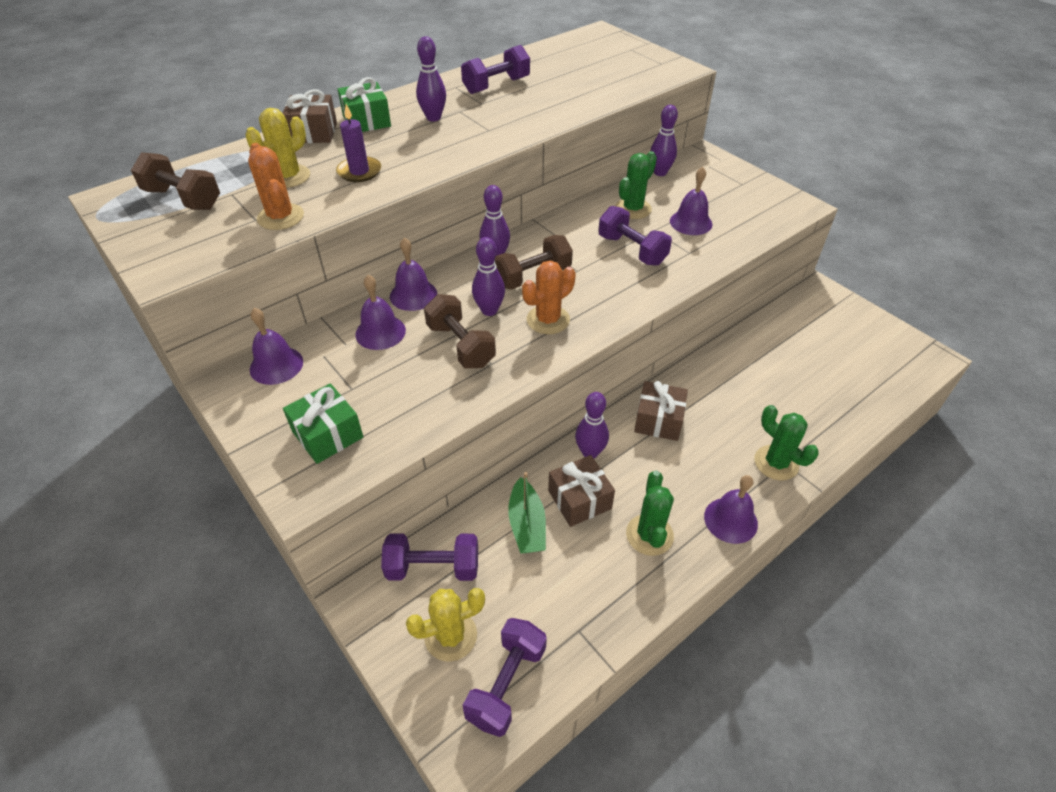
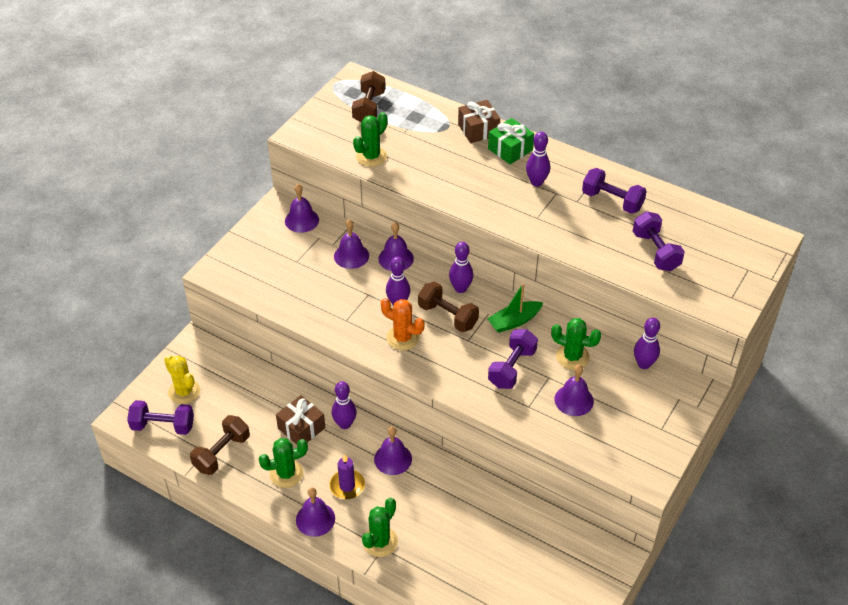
camera: 70 degrees right, 0 degrees up
yellow cactus [245,108,310,188] -> none
orange cactus [248,143,304,230] -> green cactus [353,112,388,167]
green gift [283,383,363,464] -> none
purple candle [336,104,381,182] -> purple candle moved to [329,454,365,499]
purple dumbbell [381,533,478,581] -> purple dumbbell moved to [633,211,685,271]
brown dumbbell [424,294,496,368] -> brown dumbbell moved to [190,415,250,475]
green boat [508,472,546,553] -> green boat moved to [487,283,543,333]
brown gift [634,381,688,441] -> purple bell [374,426,412,475]

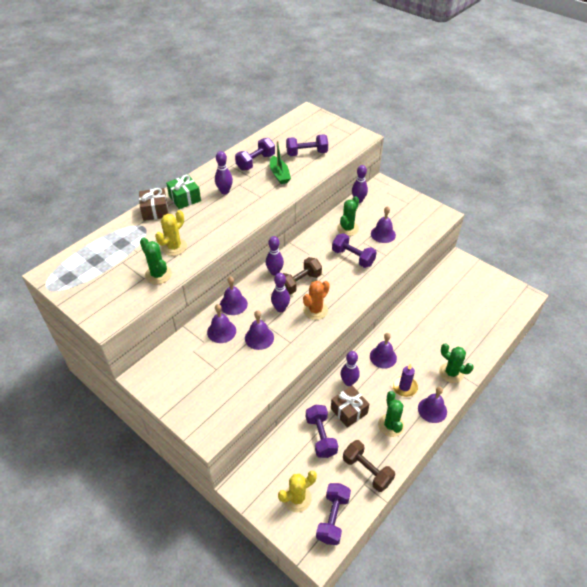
camera: 80 degrees left, 0 degrees up
purple bell [285,184,319,233] -> purple bell moved to [245,310,274,350]
brown dumbbell [352,71,385,122] -> none
green boat [487,283,543,333] -> green boat moved to [270,141,291,184]
none -> yellow cactus [155,210,187,256]
none -> purple dumbbell [306,405,338,458]

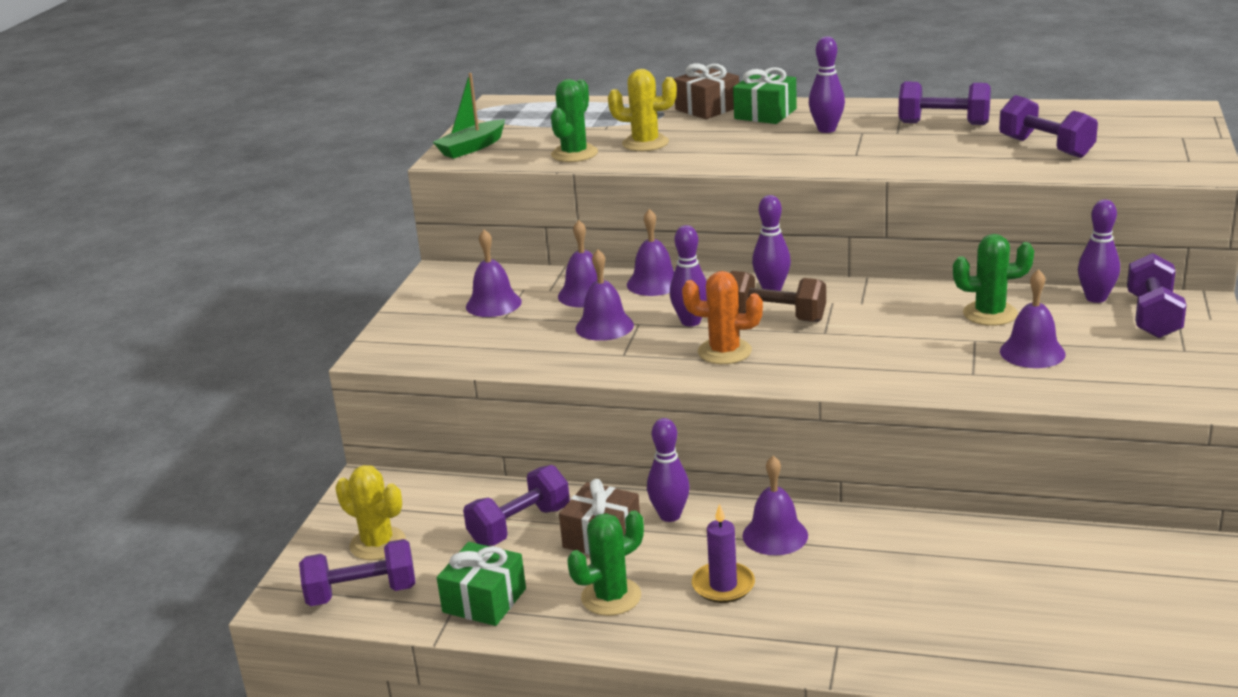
camera: 65 degrees right, 20 degrees down
green boat [270,141,291,184] -> green boat moved to [433,73,505,159]
purple dumbbell [332,233,377,268] -> purple dumbbell moved to [1127,253,1186,338]
brown dumbbell [343,440,395,492] -> green gift [437,542,526,626]
purple bell [418,387,447,423] -> purple bell moved to [466,230,522,317]
green cactus [439,343,474,383] -> none

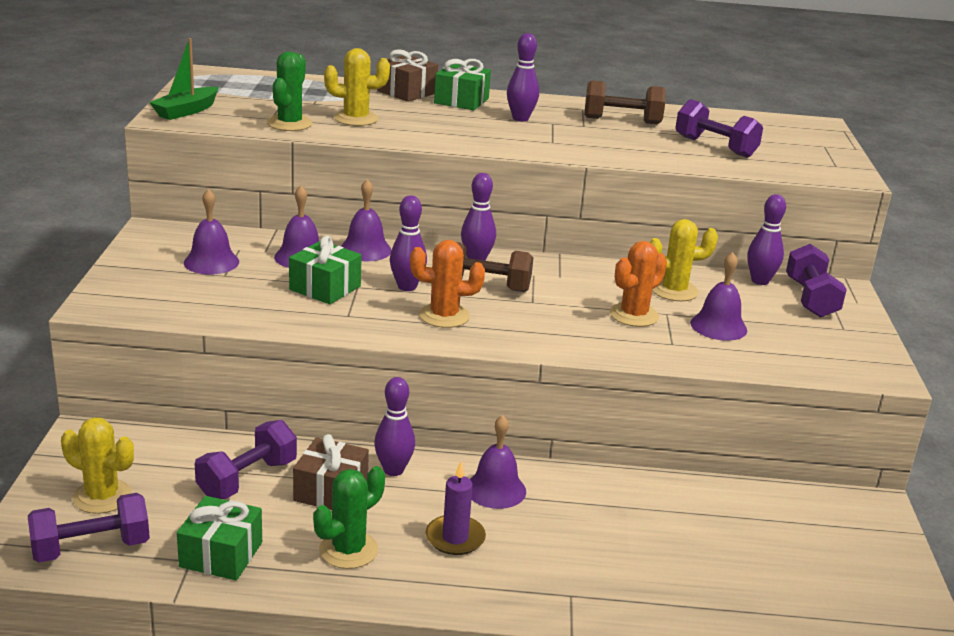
camera: 15 degrees left, 0 degrees up
purple bell [576,249,634,341] -> green gift [289,236,362,304]
purple dumbbell [898,82,991,125] -> brown dumbbell [584,80,666,124]
green cactus [953,234,1034,326] -> yellow cactus [650,219,718,301]
none -> orange cactus [610,241,667,327]

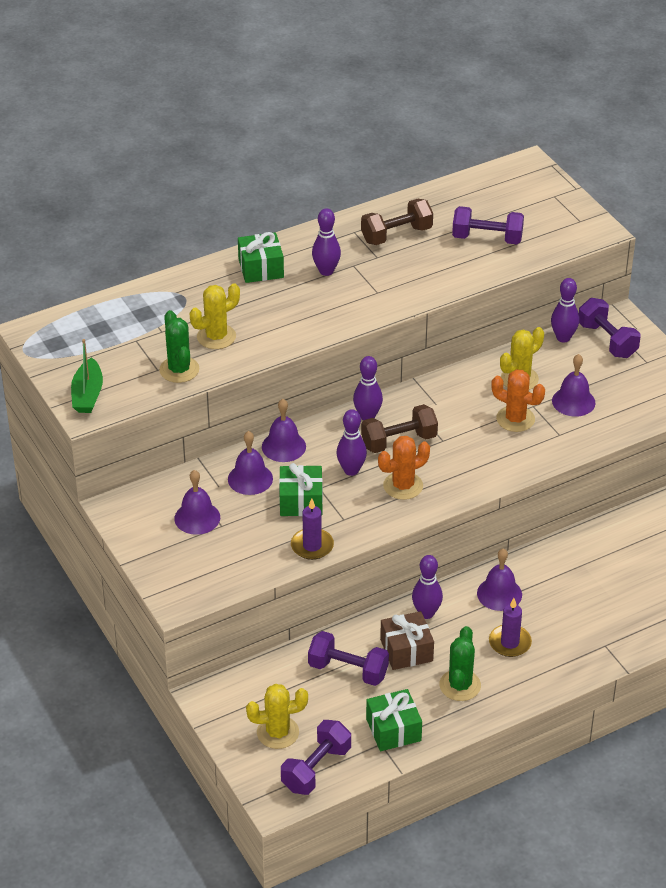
camera: 30 degrees left, 15 degrees up
purple dumbbell [195,420,297,499] -> purple dumbbell turned 75 degrees counterclockwise [308,631,389,686]
brown gift [377,49,438,102] -> none
orange cactus [610,241,667,327] -> orange cactus turned 75 degrees counterclockwise [491,369,545,432]
none -> purple candle [291,499,334,560]

